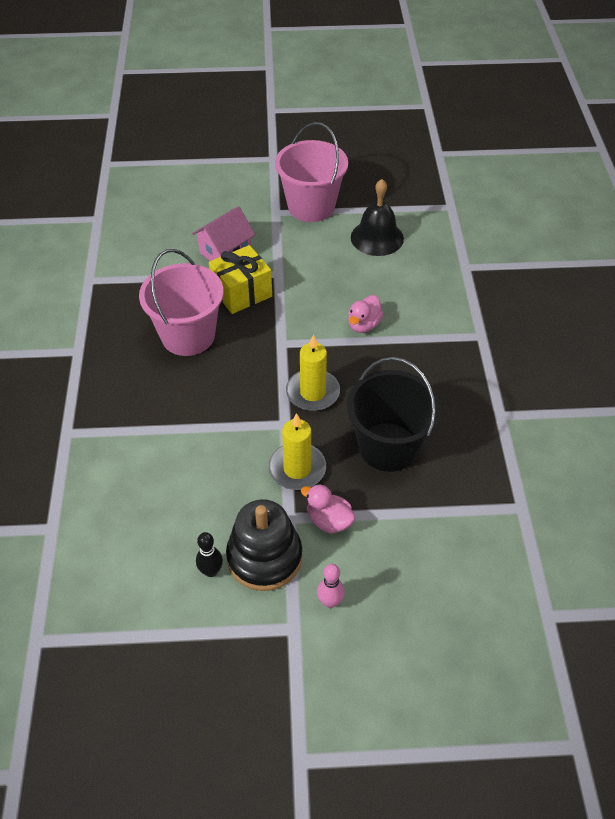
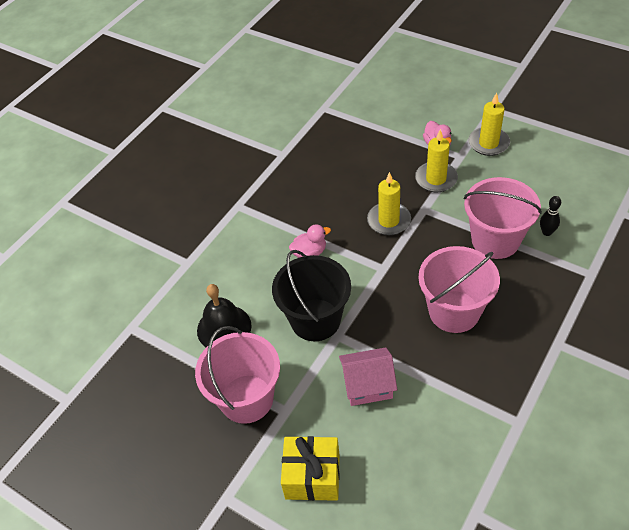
camera: 140 degrees left, 0 degrees up
black bowling pin [196,532,223,577] -> black bowling pin moved to [540,196,561,236]
yellow gift [209,245,272,314] -> yellow gift moved to [281,436,340,501]
black stacking toy [226,499,302,591] -> yellow candle [469,93,510,156]
pink bowling pin [317,564,345,608] -> none
black bucket [347,357,441,472] -> black bucket moved to [272,250,351,341]
none -> pink bucket [464,177,542,259]

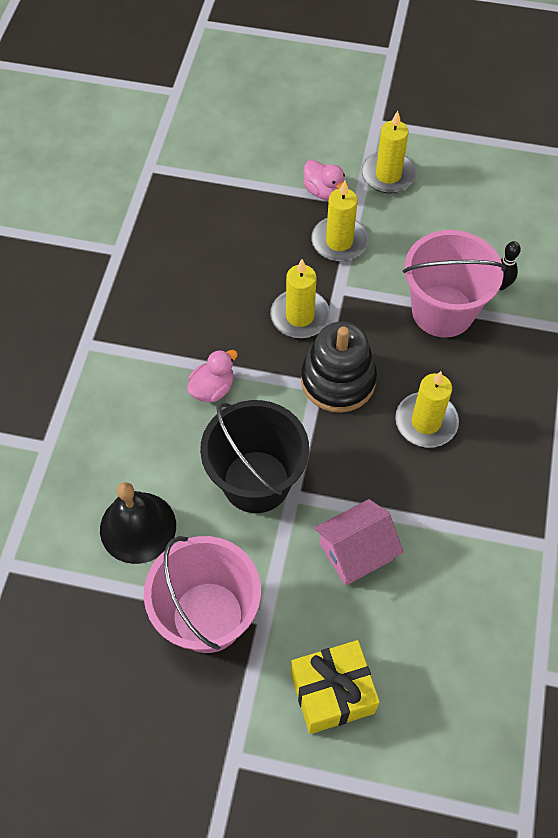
camera: 25 degrees left, 10 degrees up
pink bucket [418,246,500,333] -> yellow candle [395,371,459,448]
none -> black stacking toy [301,322,377,413]

